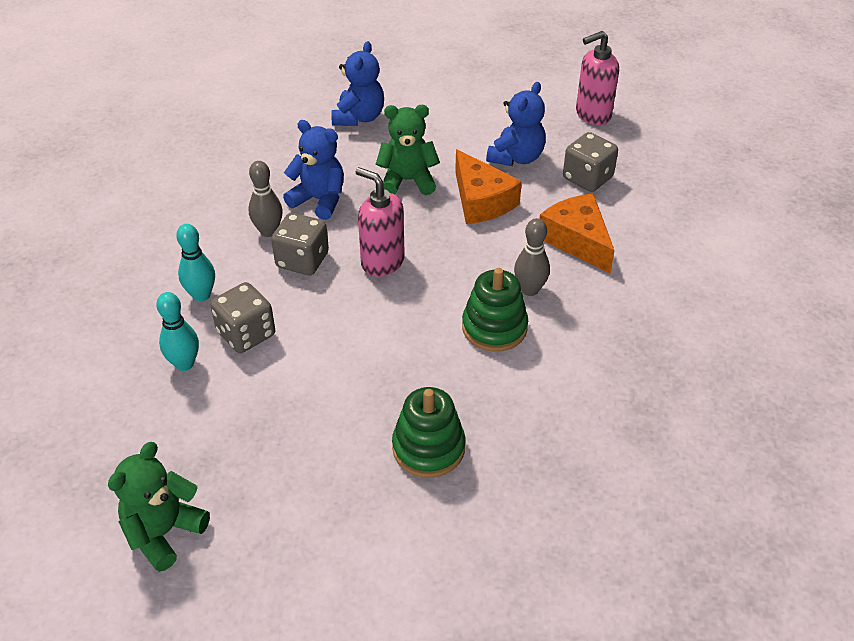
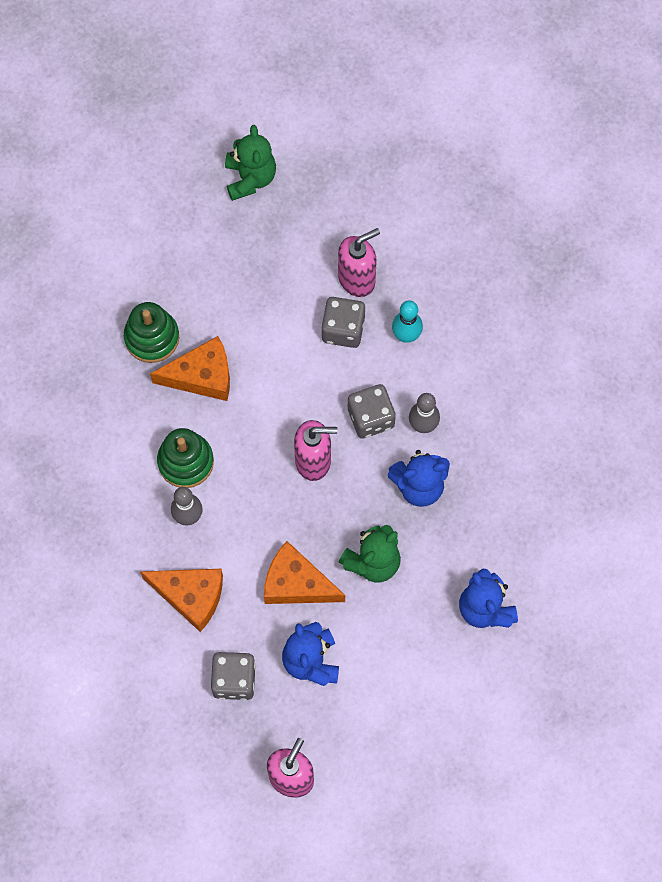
camera: 140 degrees right, 25 degrees up
turquoise bowling pin [156,292,199,371] -> pink soap dispenser [338,228,380,297]
none -> orange cheese [150,336,230,401]

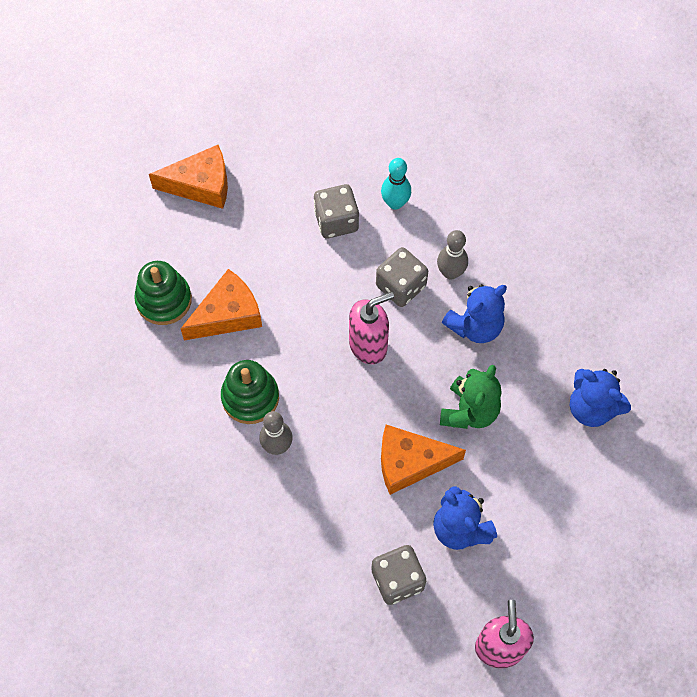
camera: 25 degrees left, 5 degrees down
orange cheese [140,569,223,632] -> orange cheese moved to [149,145,228,209]
green teddy bear [225,125,276,201] -> none
pink soap dispenser [338,228,380,297] -> none

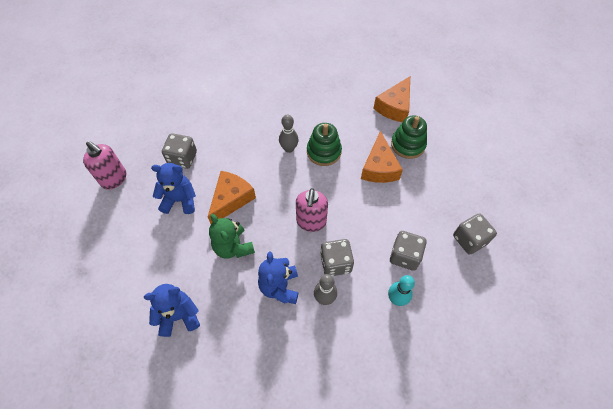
camera: 125 degrees right, 5 degrees down
orange cheese [149,145,228,209] -> orange cheese moved to [373,76,410,122]
none -> grey dice [453,213,497,255]

